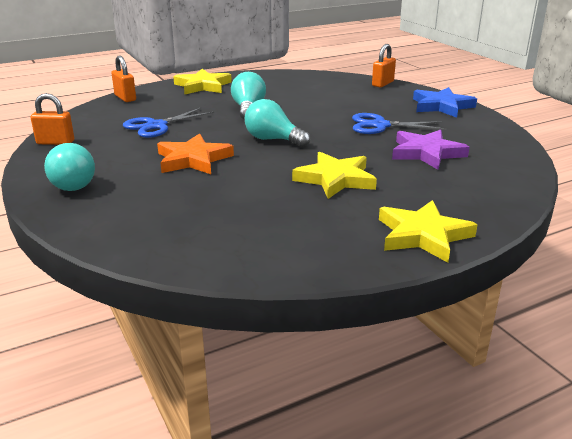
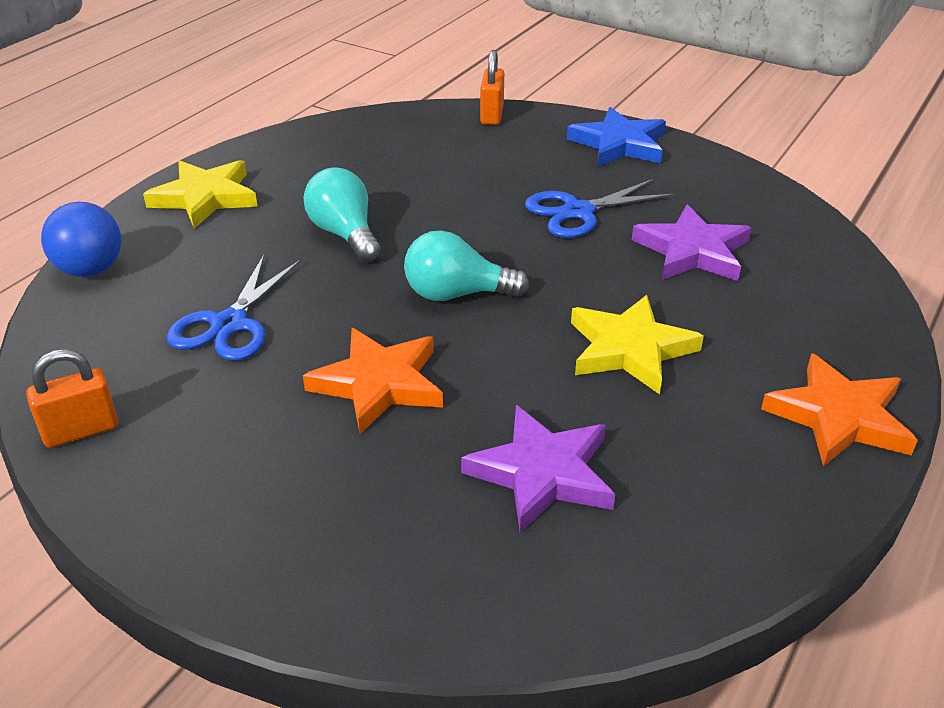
camera: 30 degrees left, 10 degrees up
turquoise light bulb [44,143,95,191] -> none
orange padlock [111,56,136,102] -> blue ball [41,202,121,277]
yellow star [379,200,478,263] -> orange star [761,353,918,466]
none -> purple star [461,405,615,533]

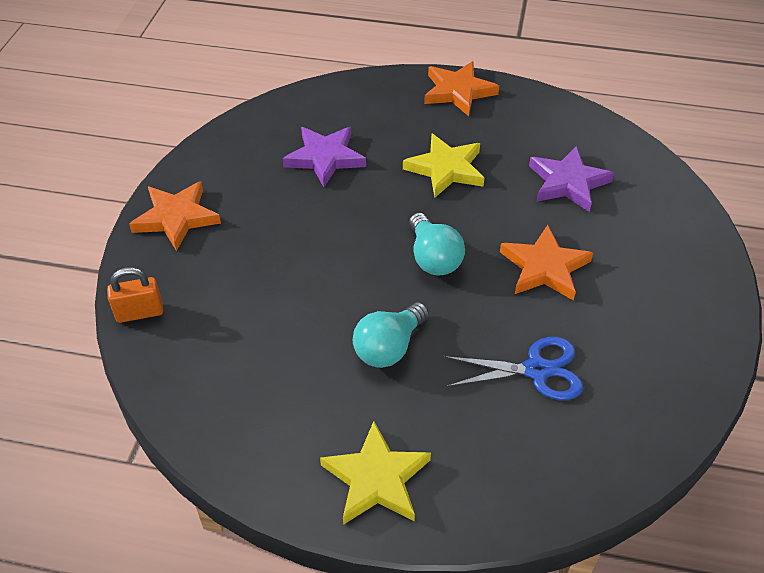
camera: 110 degrees left, 10 degrees up
orange padlock [26,349,118,448] -> none
blue ball [41,202,121,277] -> none
blue scissors [525,179,675,238] -> none
blue star [567,107,666,167] -> orange star [129,181,221,251]

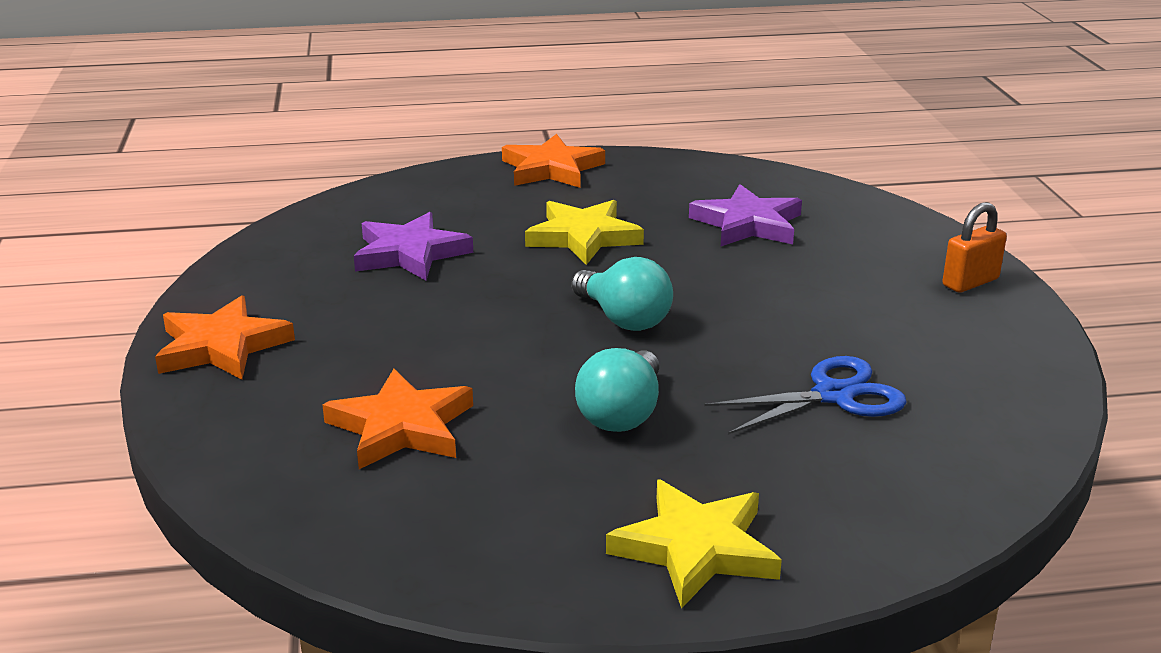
camera: 20 degrees left, 20 degrees down
orange padlock [107,267,163,323] -> orange padlock moved to [942,202,1007,293]
orange star [500,225,593,300] -> orange star moved to [323,369,473,469]

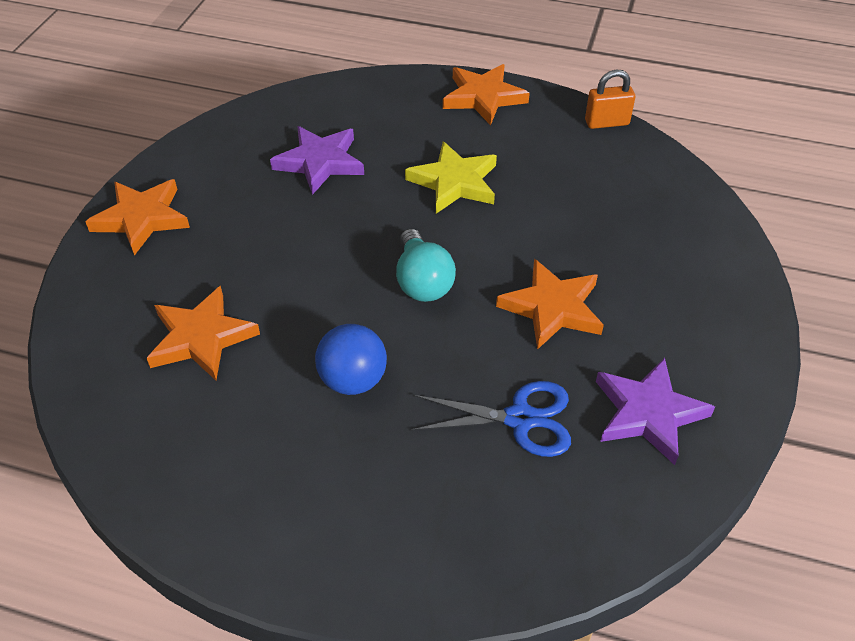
camera: 25 degrees right, 20 degrees up
turquoise light bulb [575,348,659,432] -> blue ball [315,324,387,395]
yellow star [606,479,782,609] -> none
purple star [689,184,802,246] -> purple star moved to [596,358,715,465]
orange padlock [942,202,1007,293] -> orange padlock moved to [585,69,635,129]
none -> orange star [496,259,604,350]

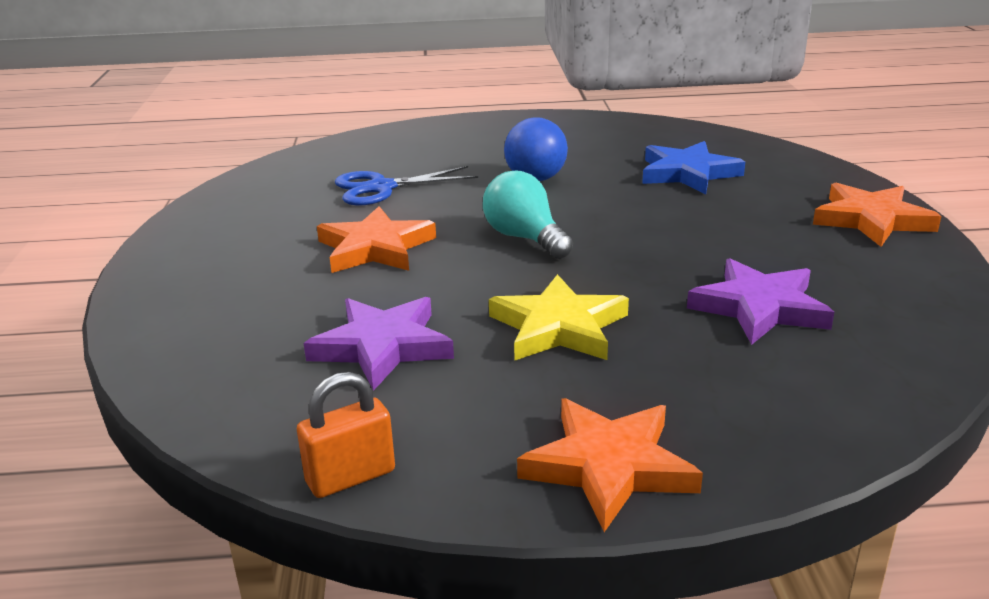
camera: 160 degrees right, 20 degrees down
orange star [147,286,260,380] -> blue star [642,141,745,194]
purple star [596,358,715,465] -> purple star moved to [304,297,454,391]

